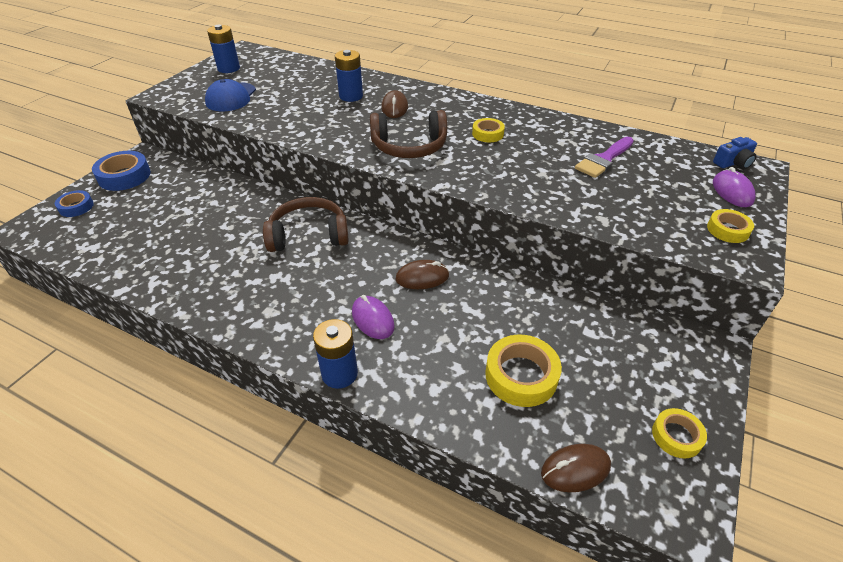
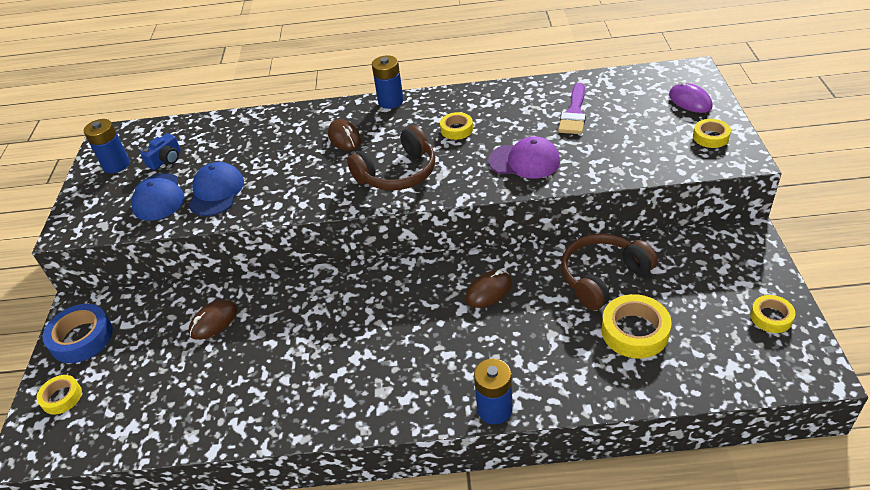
camera: 25 degrees left, 0 degrees up
blue tape [55,190,94,217] -> yellow tape [37,375,82,415]
brown headphones [263,197,349,252] -> brown headphones moved to [561,233,657,311]
blue battery [335,50,363,102] -> blue battery moved to [372,55,404,109]
purple mouse [352,295,395,339] -> none
brown mouse [541,444,611,492] -> brown mouse moved to [189,300,237,340]
blue camera [713,137,757,169] -> blue camera moved to [140,133,181,170]
none -> blue cap [189,162,244,216]
none -> purple cap [489,136,560,179]

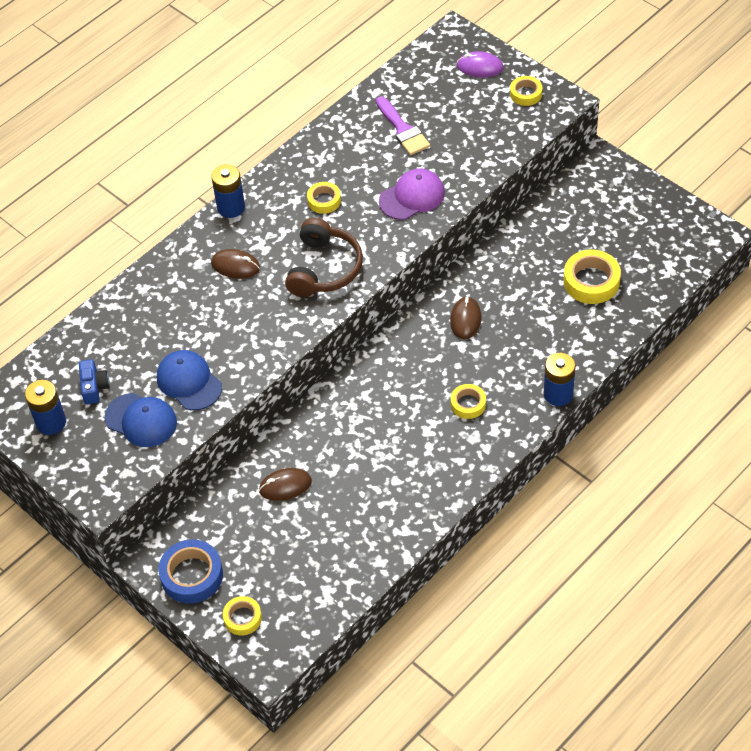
camera: 45 degrees left, 10 degrees up
brown mouse [189,300,237,340] -> brown mouse turned 75 degrees clockwise [259,468,312,501]
brown headphones [561,233,657,311] -> none
yellow tape [750,295,796,333] -> yellow tape moved to [451,384,486,419]

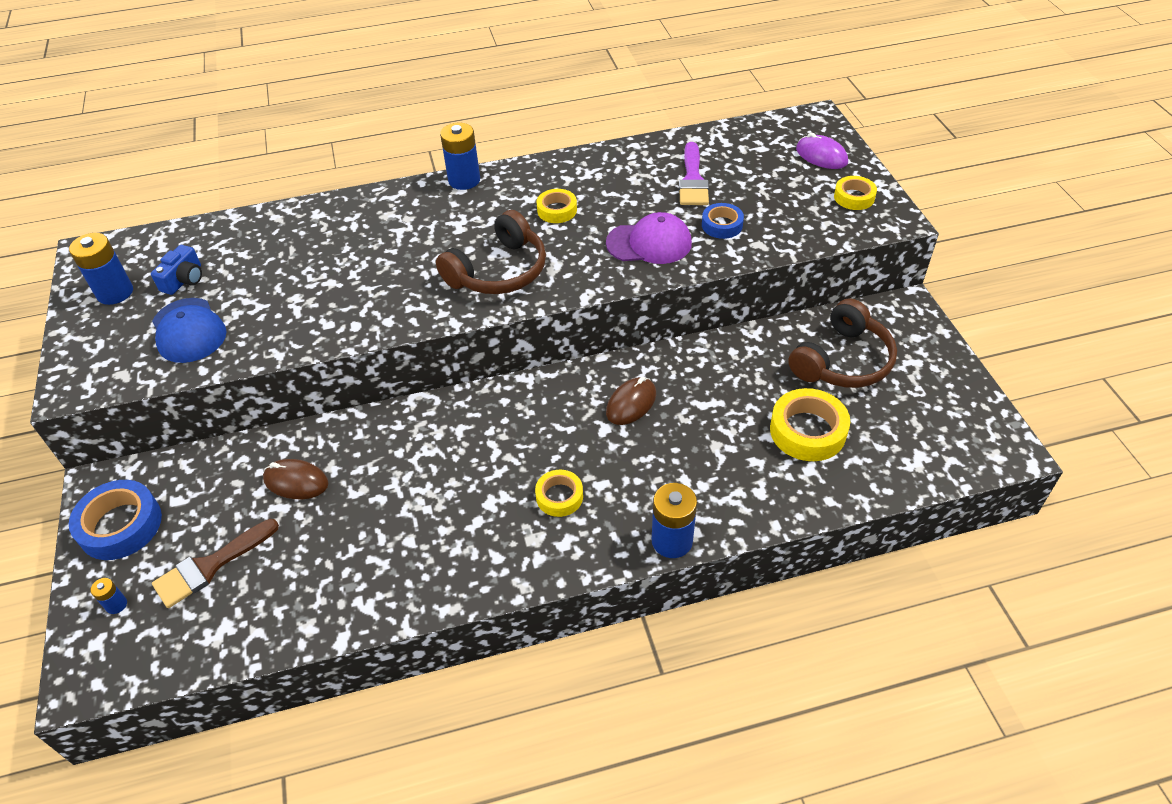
camera: 30 degrees right, 5 degrees down
blue cap [157,350,222,410] -> none
brown mouse [211,249,260,279] -> none
yellow tape [223,596,262,636] -> blue battery [90,578,127,614]
none -> brown brush [152,519,279,608]
none -> blue tape [702,203,744,239]
none -> brown headphones [788,298,897,388]

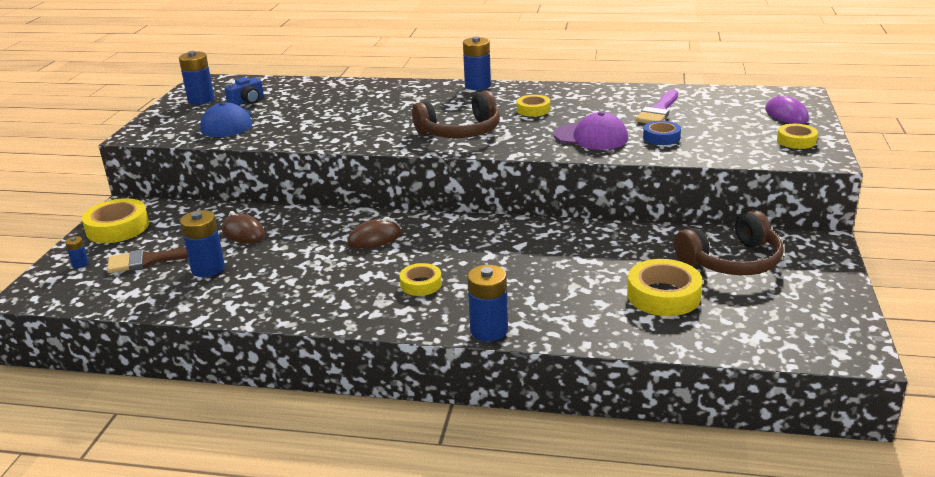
camera: 25 degrees right, 20 degrees down
blue tape [69,480,162,560] -> yellow tape [82,198,149,243]
brown mouse [606,377,656,425] -> brown mouse moved to [347,217,402,249]
none -> blue battery [180,210,225,277]

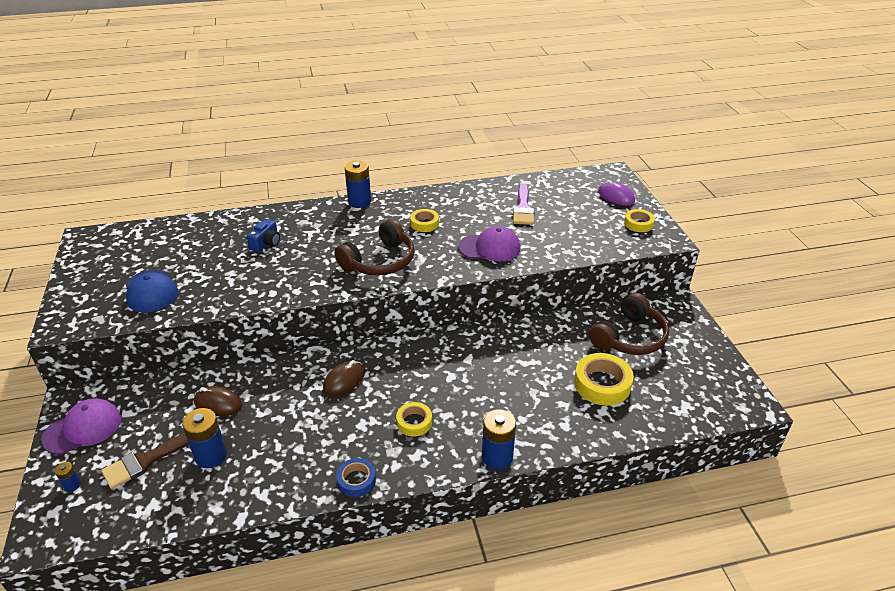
camera: 25 degrees left, 10 degrees up
yellow tape [82,198,149,243] -> purple cap [41,398,121,454]
blue battery [179,51,214,105] -> none
blue camera [224,77,264,105] -> blue camera moved to [247,219,280,252]
blue tape [643,121,681,145] -> blue tape moved to [336,458,376,497]

